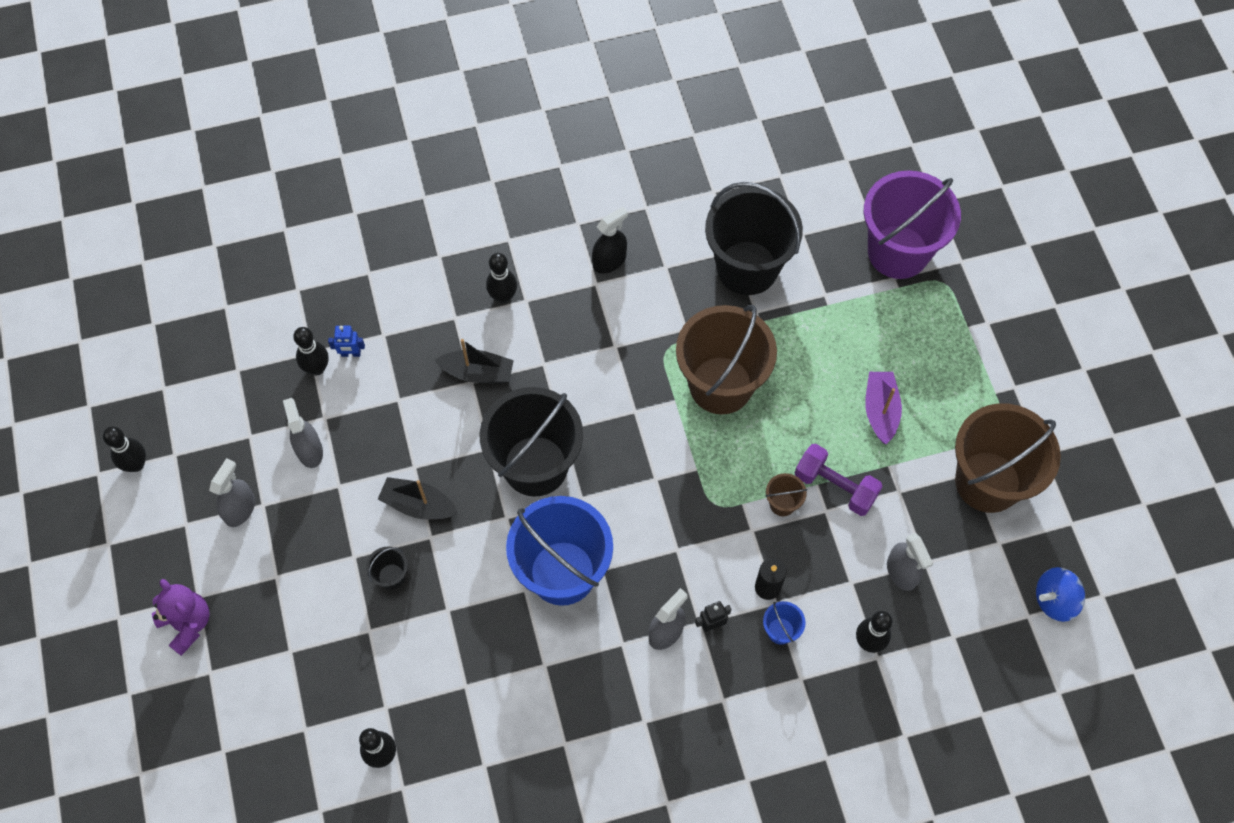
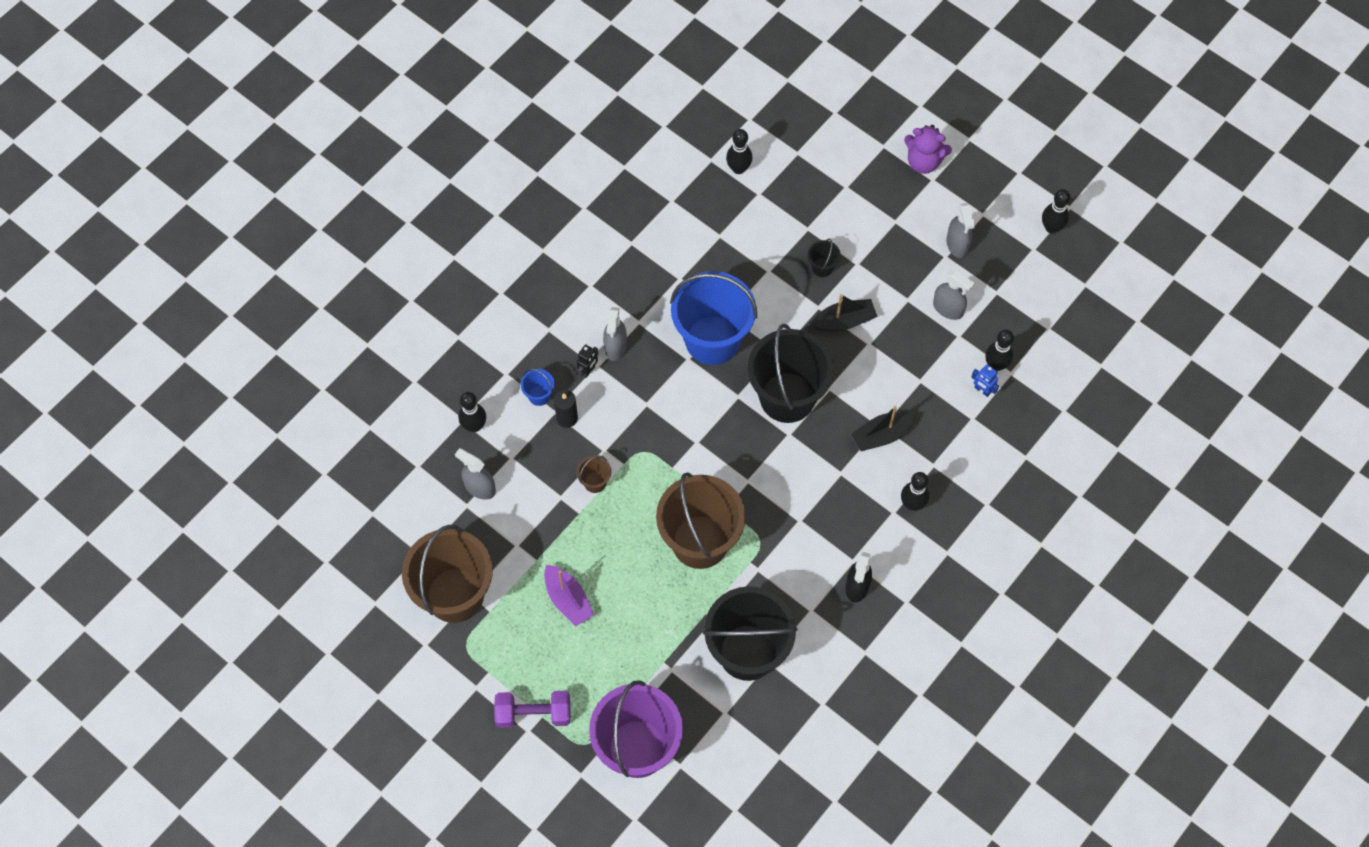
camera: 145 degrees right, 0 degrees up
blue robot [328,326,365,357] -> blue robot turned 105 degrees counterclockwise [971,365,999,397]
purple dumbbell [795,444,883,516] -> purple dumbbell moved to [494,691,571,728]
blue spinning top [1036,567,1085,622] -> none

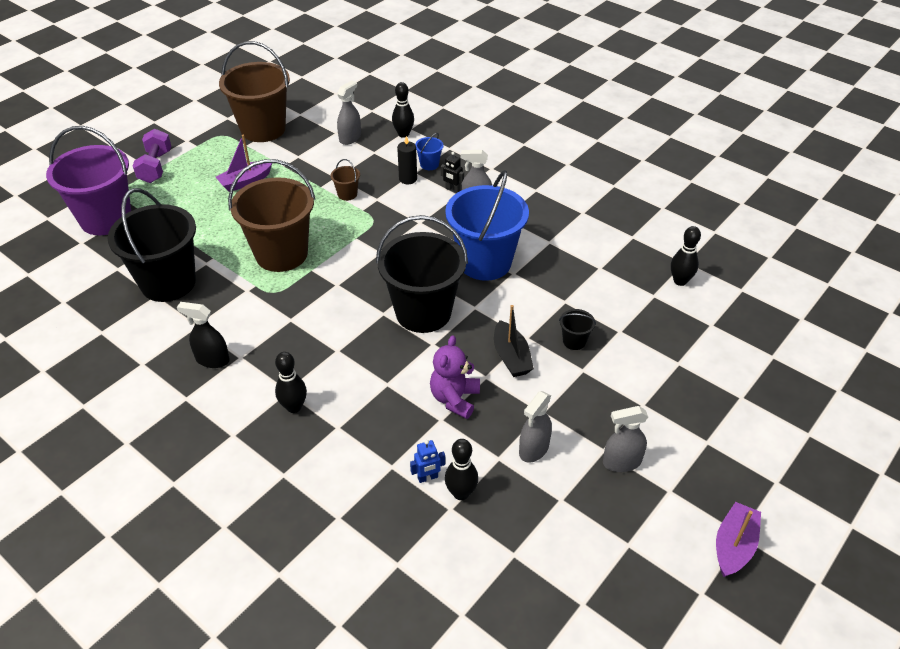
camera: 90 degrees right, 20 degrees down
black boat [851,406,916,451] -> none
purple teddy bear [904,125,952,174] -> purple teddy bear moved to [430,335,480,419]
blue robot [971,365,999,397] -> blue robot turned 150 degrees counterclockwise [410,440,445,483]
black bowling pin [1042,189,1070,234] -> none
none -> purple boat [716,502,761,577]

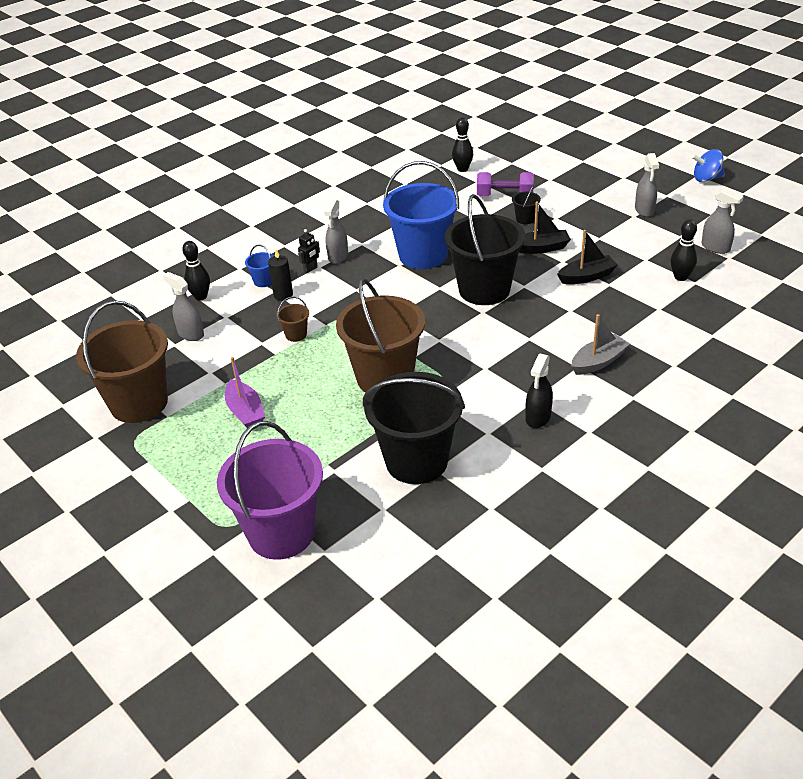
camera: 80 degrees left, 5 degrees down
purple dumbbell [133,129,171,183] -> purple dumbbell moved to [477,172,534,196]
black bowling pin [275,352,307,413] -> grey boat [572,314,630,375]
blue robot [410,440,445,483] -> none
purple teddy bear [430,335,480,419] -> black boat [557,230,618,284]
grey spray bottle [519,391,552,463] -> grey spray bottle moved to [701,188,743,254]
purple boat [716,502,761,577] -> blue spinning top [692,149,725,182]

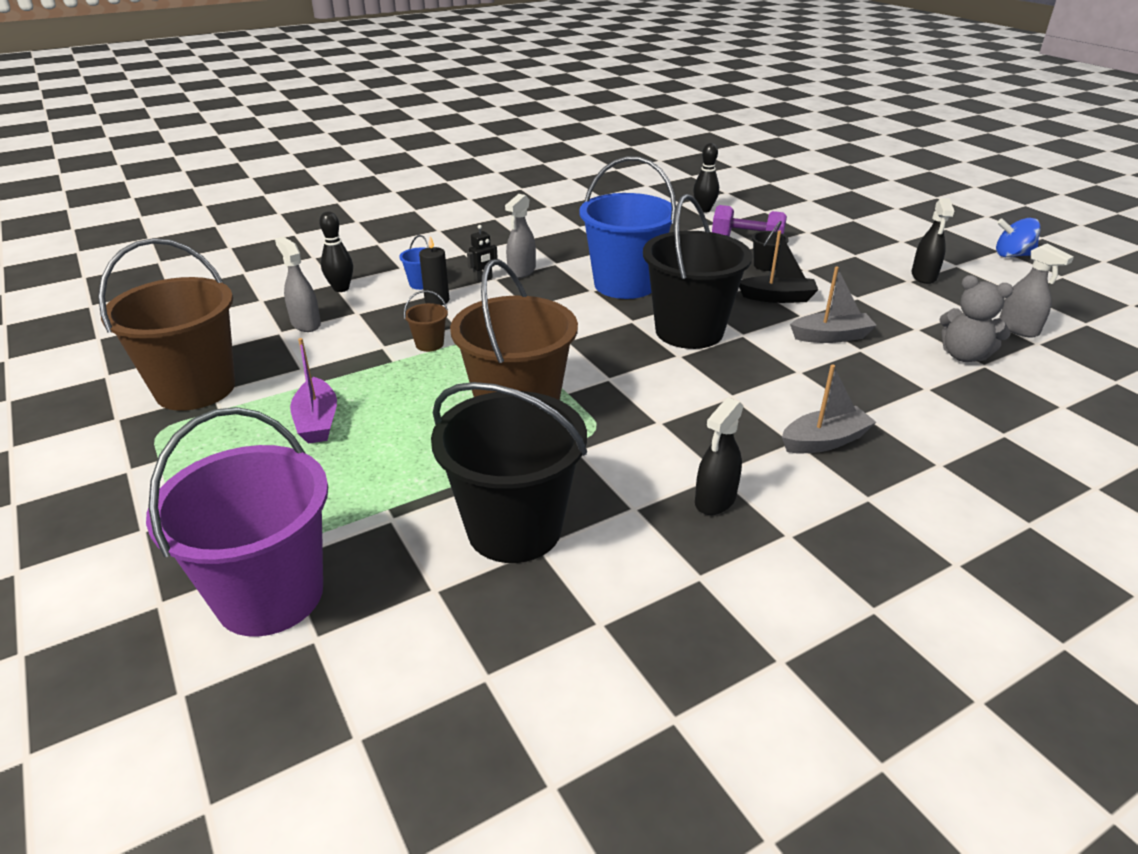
camera: 10 degrees right, 5 degrees down
black boat [557,230,618,284] -> grey boat [790,266,877,343]
grey spray bottle [635,153,659,217] -> black spray bottle [911,198,954,284]
black bowling pin [671,219,697,281] -> grey teddy bear [939,275,1013,362]

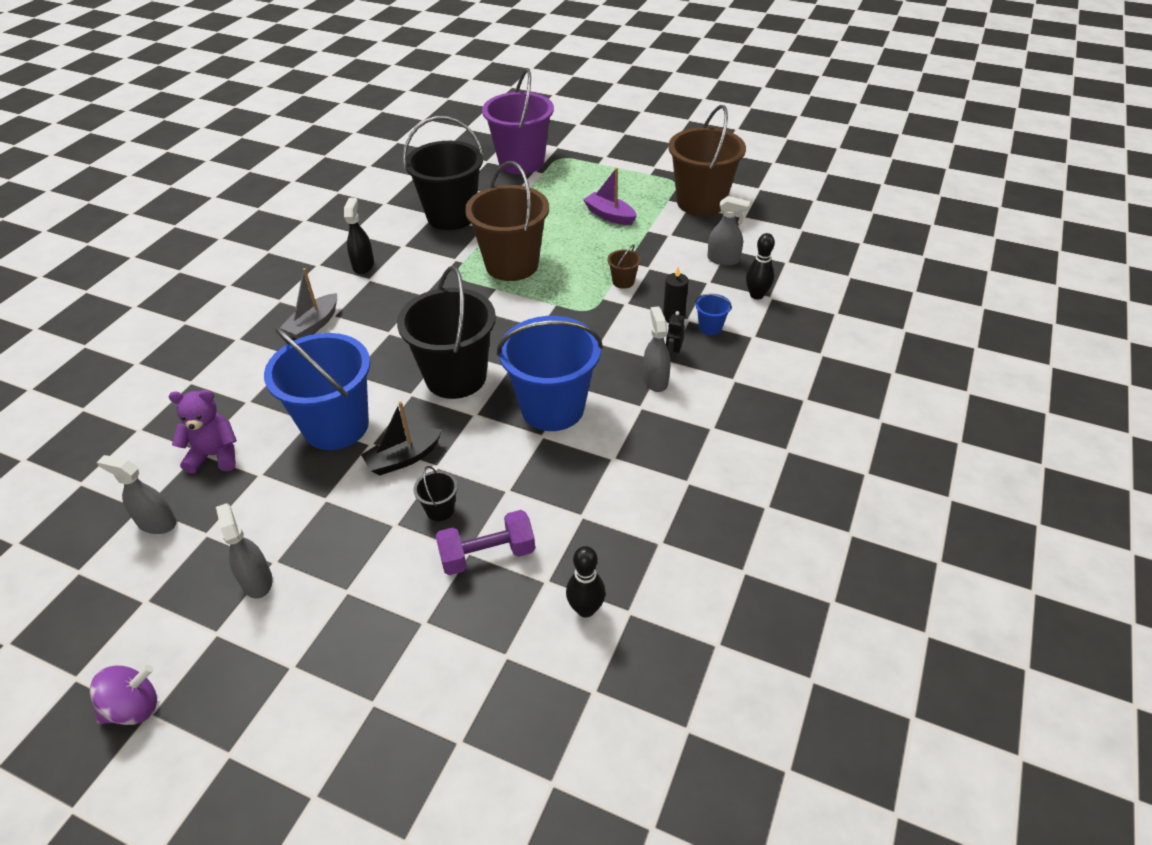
camera: 145 degrees right, 10 degrees up
grey boat [790,266,877,343] -> blue bucket [264,327,370,450]
black spray bottle [911,198,954,284] -> grey spray bottle [216,503,272,599]
grey teddy bear [939,275,1013,362] -> purple teddy bear [169,390,237,474]
blue spinning top [996,218,1041,257] -> purple spinning top [90,665,157,725]

